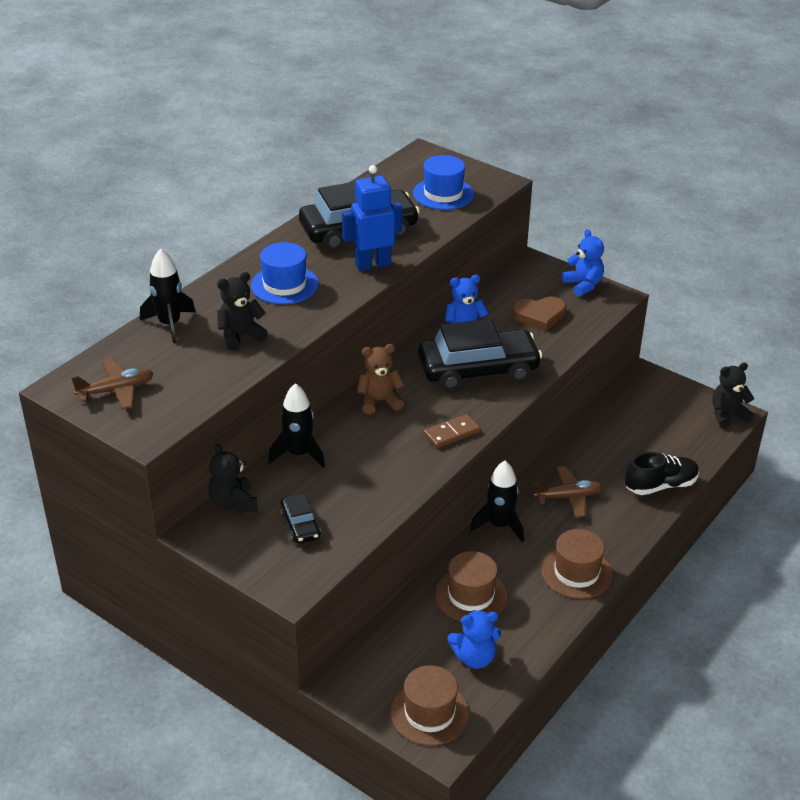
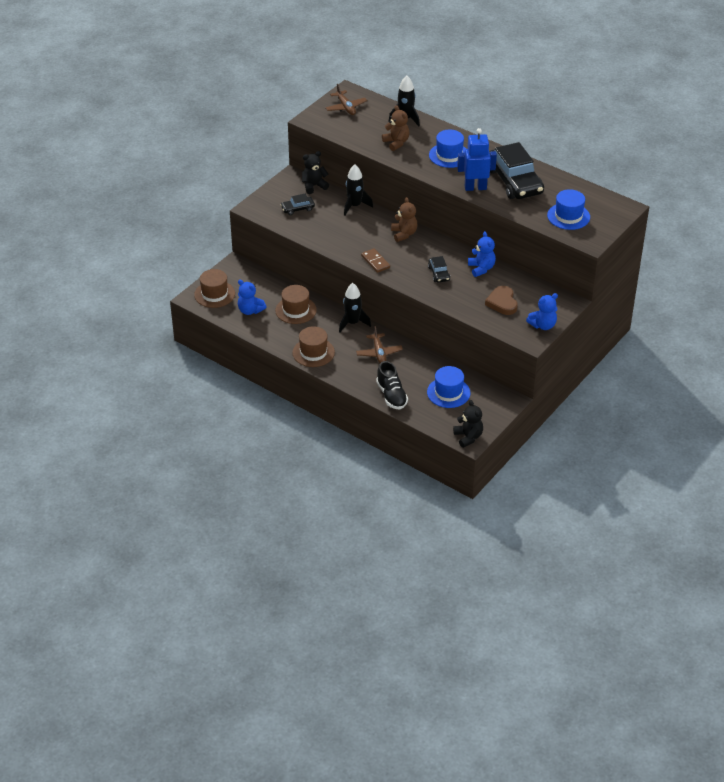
camera: 90 degrees right, 5 degrees up
black teddy bear [217,272,268,350] -> brown teddy bear [382,105,409,151]
blue robot [342,165,402,271] -> blue robot turned 75 degrees counterclockwise [457,128,497,191]
black car [418,319,543,390] -> black car [428,256,450,283], size x0.45
blue teddy bear [447,610,501,669] -> blue teddy bear turned 45 degrees counterclockwise [238,280,267,315]
none -> blue hat [427,366,470,408]

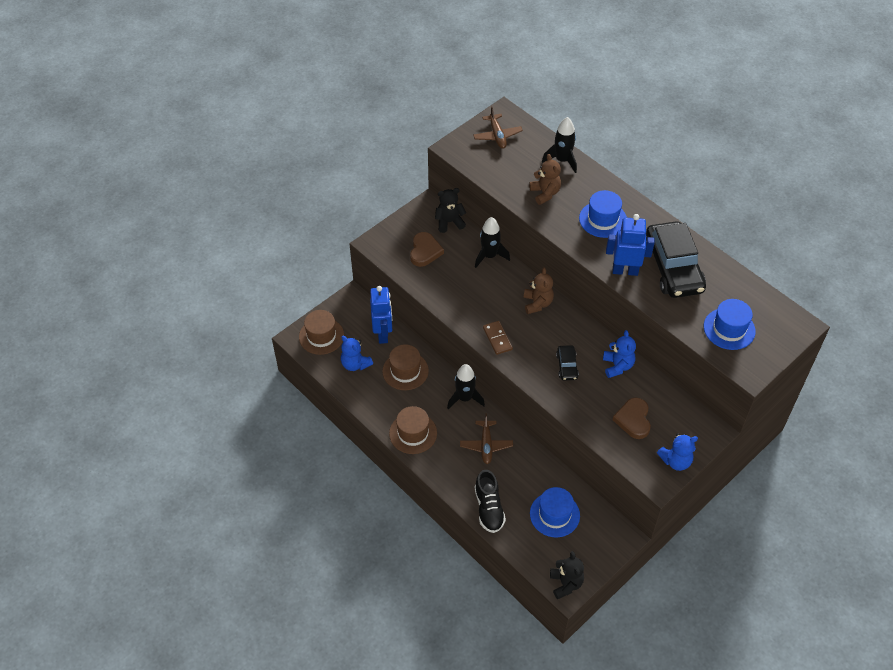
camera: 10 degrees right, 10 degrees up
black car [280,194,315,215] -> brown heart [410,232,444,267]
none -> blue robot [370,286,392,344]

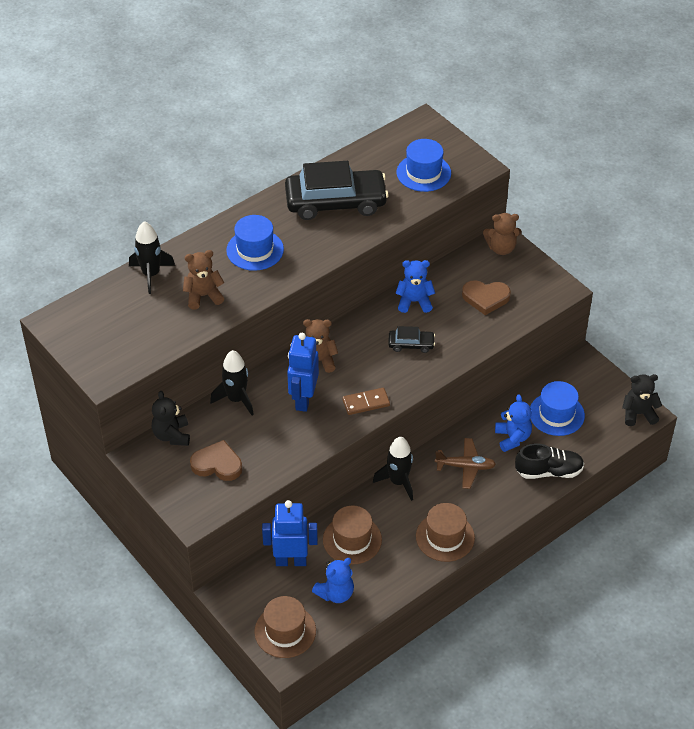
camera: 85 degrees left, 5 degrees down
brown plane [473,106,523,149] -> none
blue robot [606,214,655,276] -> blue robot moved to [287,333,319,412]
blue teddy bear [657,433,698,471] -> blue teddy bear moved to [495,394,532,452]
none -> brown teddy bear [483,213,522,255]

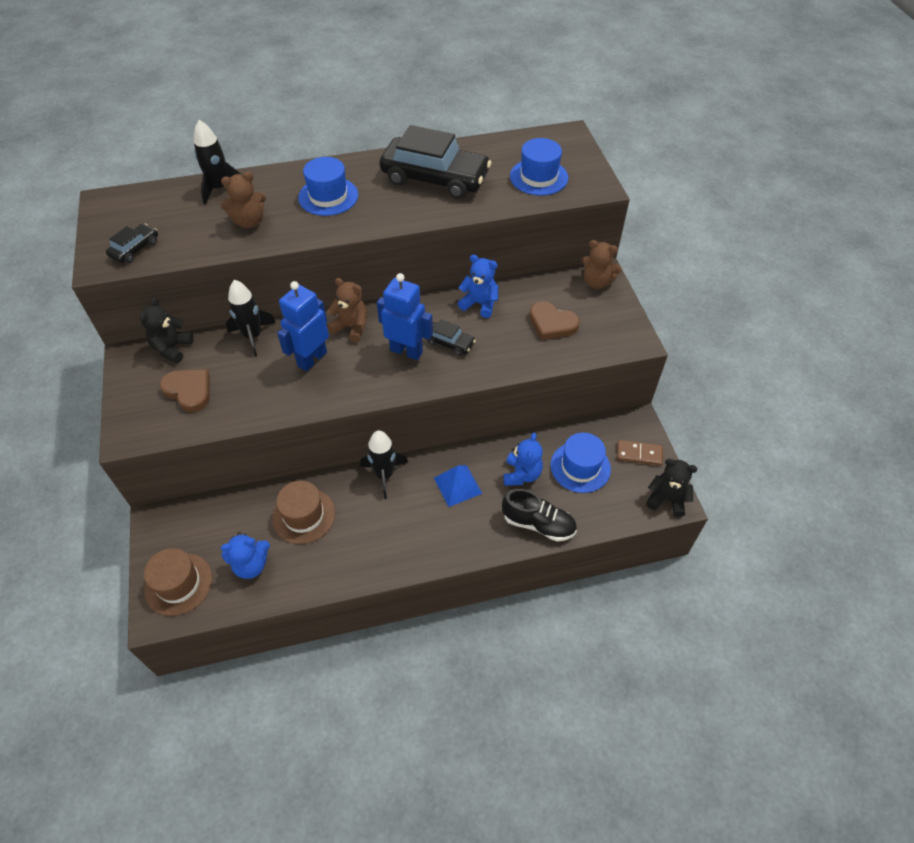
camera: 25 degrees right, 5 degrees up
brown teddy bear [183,250,224,309] -> brown teddy bear turned 150 degrees clockwise [221,172,266,228]
blue robot [262,500,318,566] -> blue robot moved to [377,273,433,360]
brown domino [342,388,390,415] -> brown domino moved to [617,440,663,466]
brown hat [416,503,475,562] -> none
brown plane [435,438,496,489] -> blue pyramid [434,465,482,507]
none -> black car [106,223,158,263]

